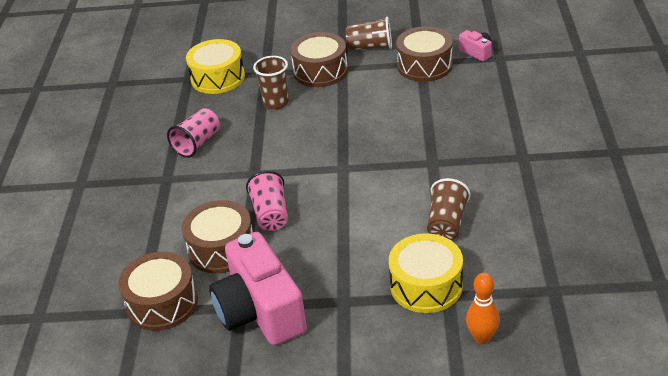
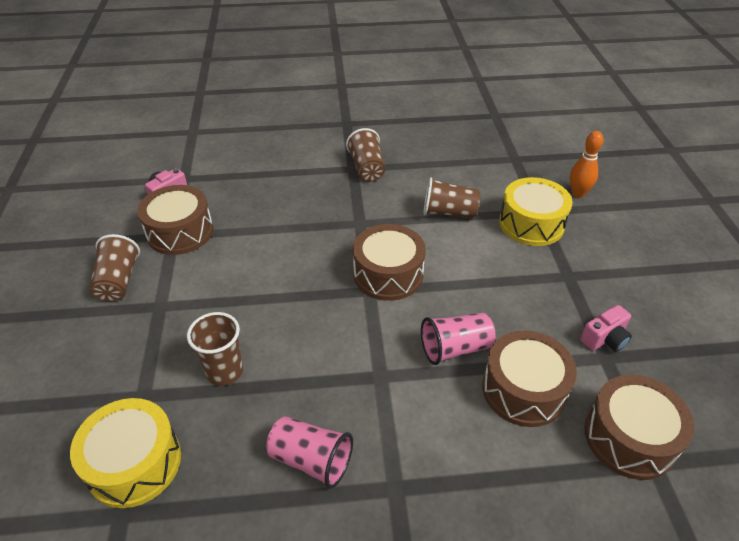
camera: 100 degrees left, 5 degrees up
pink camera [209,232,307,345] -> pink camera [580,305,632,352], size x0.43
brown drum [290,32,348,87] -> brown drum moved to [353,224,426,301]
none -> brown cup [346,128,385,182]

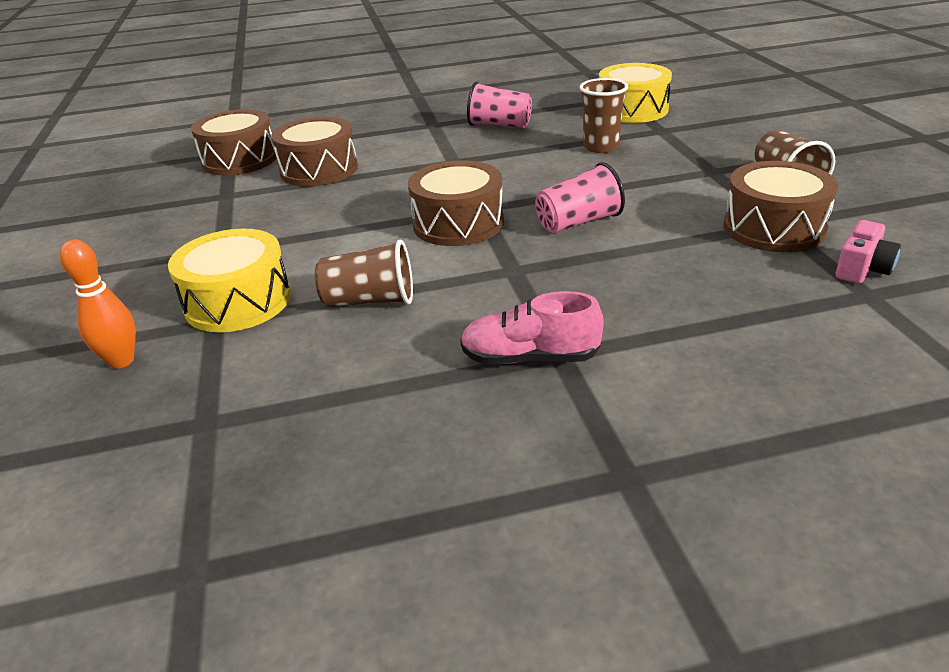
camera: 175 degrees right, 10 degrees down
brown cup [346,128,385,182] -> pink shoe [460,291,604,365]
pink cup [421,313,496,365] -> pink cup moved to [535,162,625,233]
pink camera [580,305,632,352] -> none

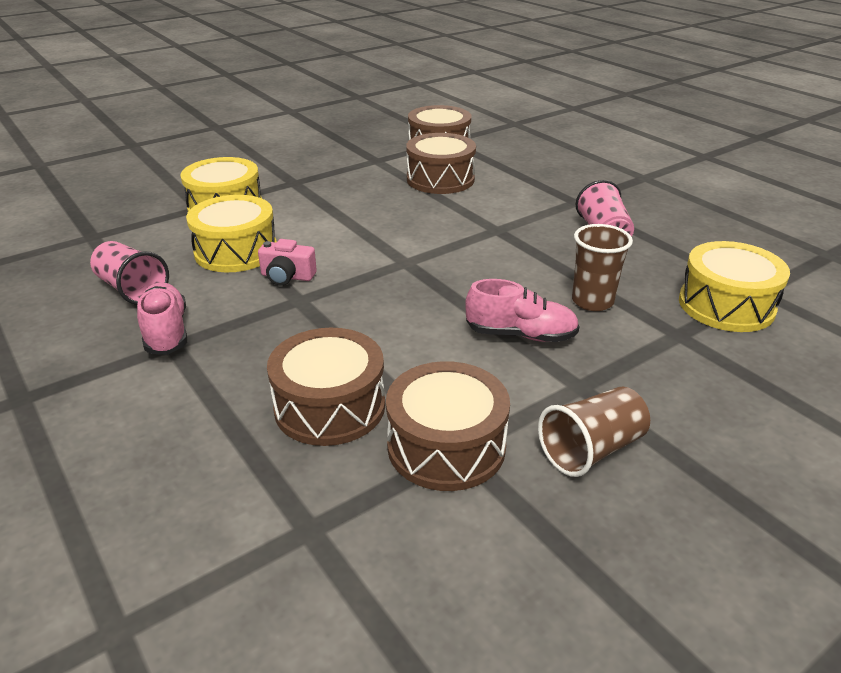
camera: 65 degrees right, 0 degrees up
orange bowling pin [60,240,136,369] -> none
brown cup [315,240,413,307] -> yellow drum [186,195,277,272]
brown drum [408,160,504,246] -> brown drum moved to [267,328,385,446]
pink cup [535,162,625,233] -> pink cup moved to [90,241,169,305]
pink camera [836,220,901,284] -> pink camera moved to [258,239,317,285]
none -> pink shoe [465,279,580,342]

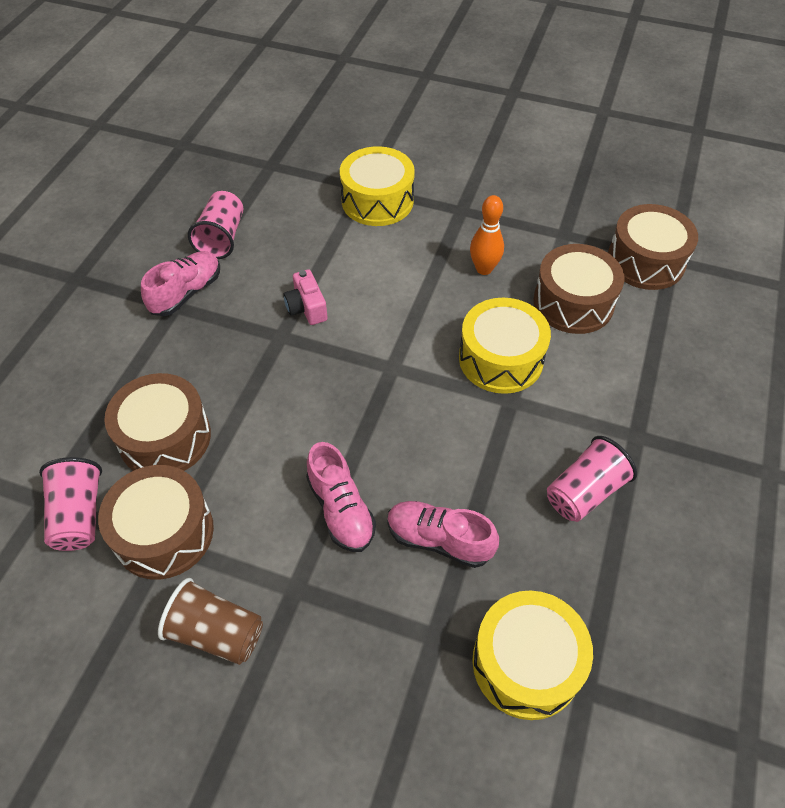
camera: 55 degrees right, 20 degrees up
yellow drum [186,195,277,272] -> yellow drum moved to [459,298,551,394]
brown cup [572,224,633,311] -> pink shoe [387,501,499,568]
none -> pink cup [39,457,102,551]
none -> orange bowling pin [470,195,504,275]

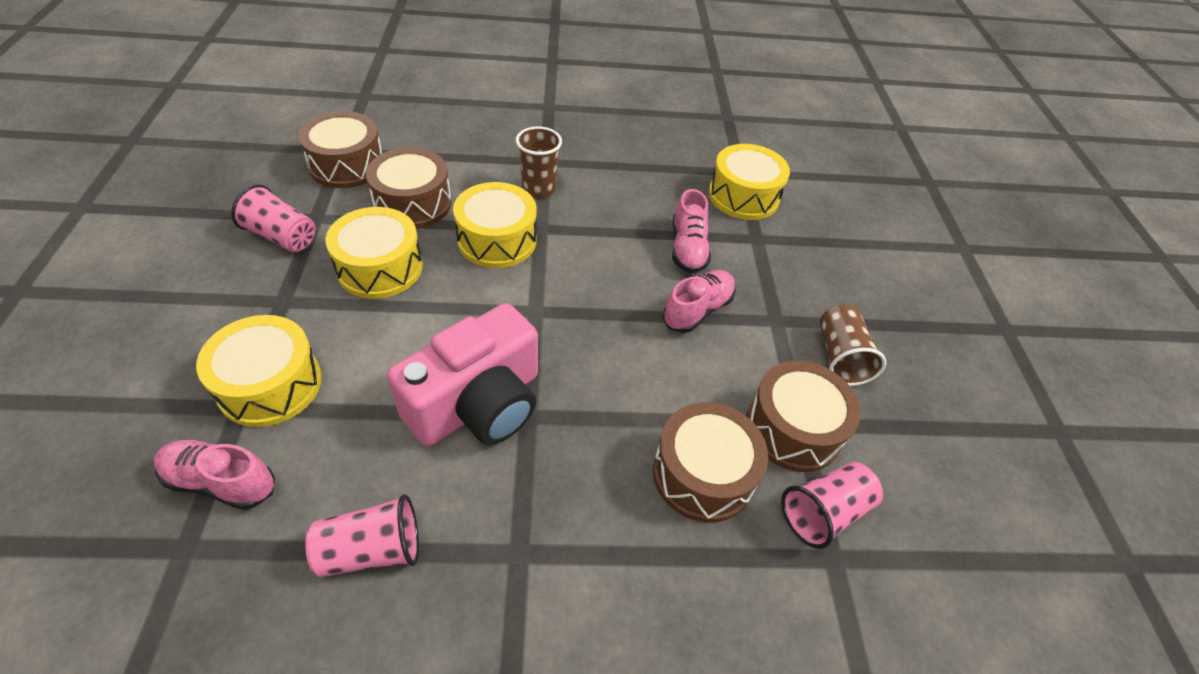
camera: 115 degrees left, 5 degrees down
pink shoe [141,251,220,316] -> pink shoe moved to [154,440,275,510]
pink camera [283,269,328,325] -> pink camera [387,303,538,446], size x2.31
orange bowling pin [470,195,504,275] -> yellow drum [325,207,423,299]
pink cup [547,436,637,522] -> pink cup moved to [231,184,315,252]
none -> brown cup [516,126,562,199]

